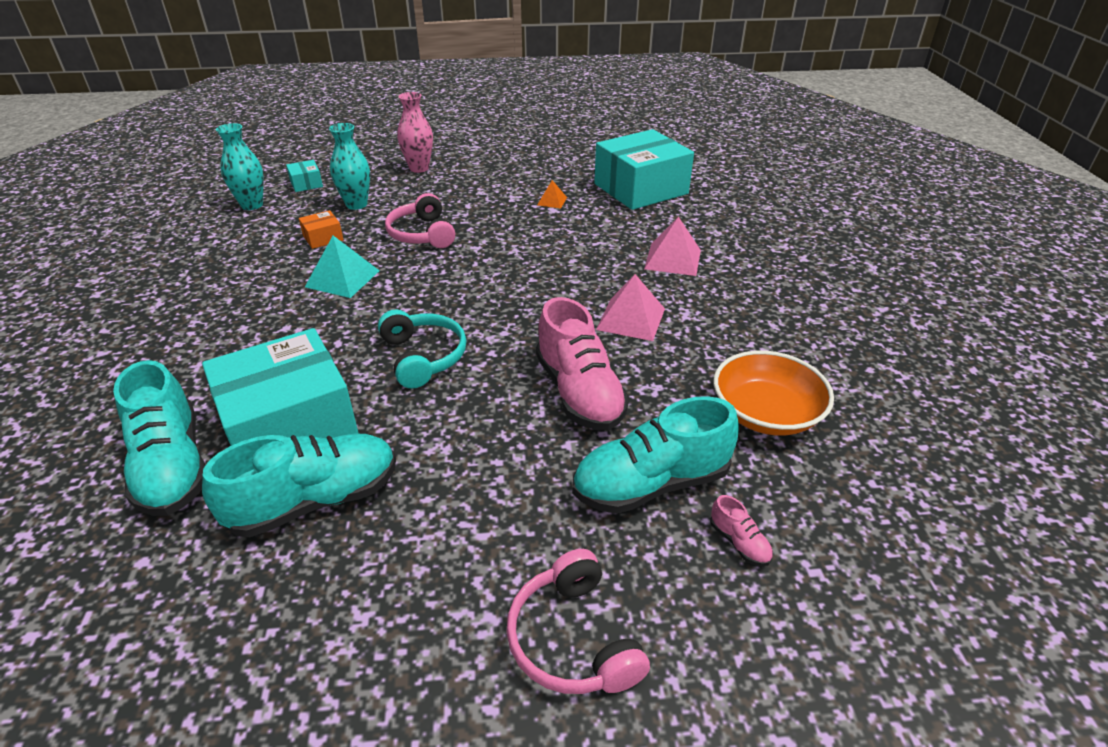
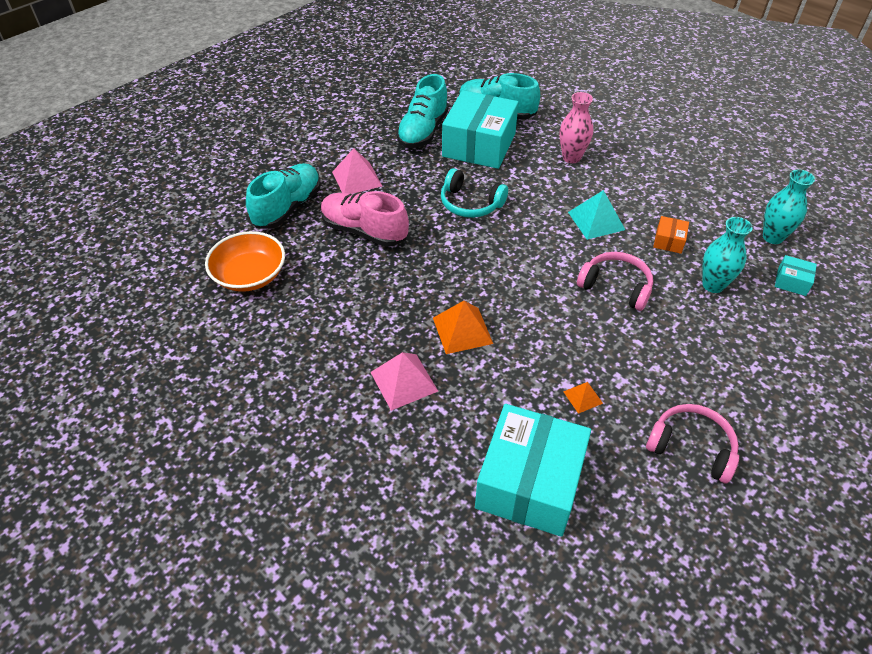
camera: 140 degrees right, 10 degrees up
pink vase [397,92,433,173] -> pink vase moved to [559,92,593,163]
pink headphones [506,549,650,694] -> pink headphones moved to [646,404,739,483]
pink pyramid [596,274,665,341] -> pink pyramid moved to [332,148,382,194]
pink shoe [710,495,773,566] -> none
none -> orange pyramid [433,301,493,354]

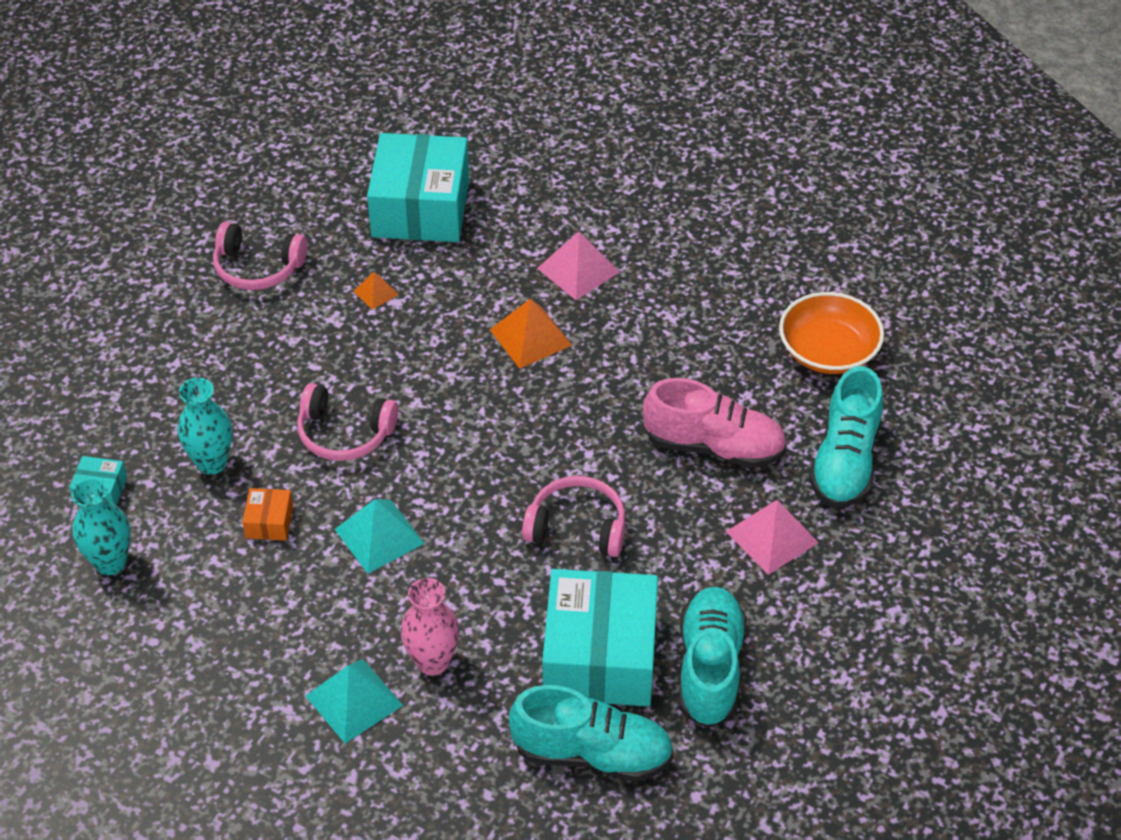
camera: 165 degrees right, 0 degrees up
turquoise headphones [441,168,508,218] -> pink headphones [522,476,625,557]
none -> turquoise pyramid [306,659,403,744]

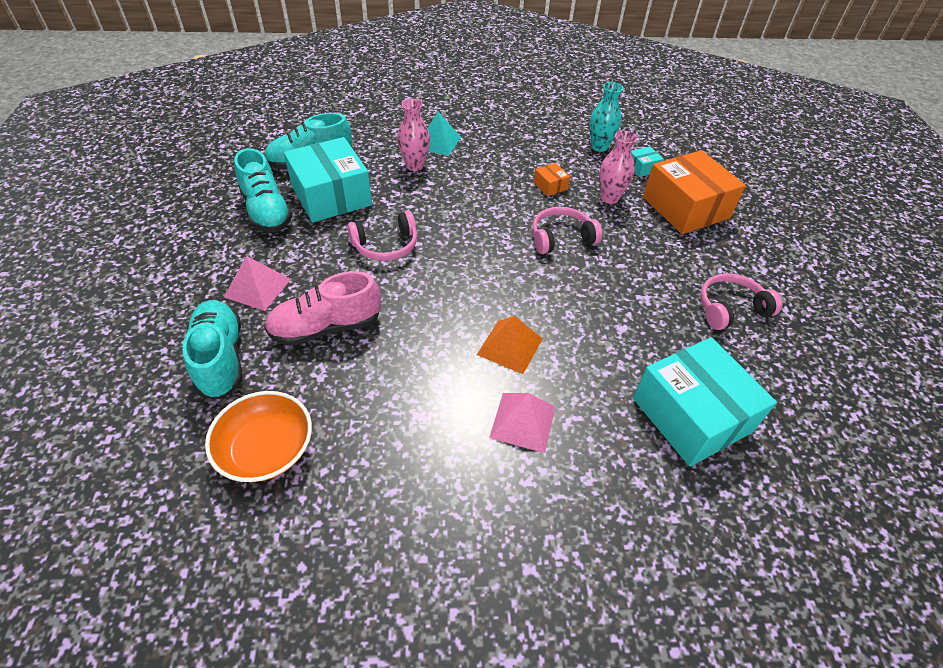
camera: 145 degrees right, 0 degrees up
turquoise vase [177,378,232,474] -> pink vase [599,131,637,204]
turquoise pyramid [335,499,425,574] -> none
orange pyramid [353,272,399,310] -> none
none -> orange box [643,150,746,234]

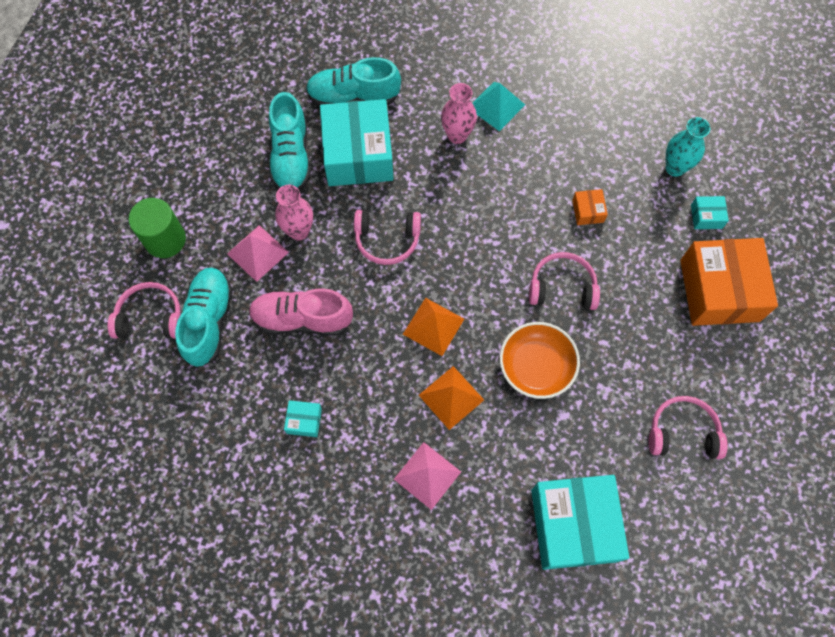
camera: 25 degrees right, 20 degrees up
orange bowl [205,391,312,482] -> orange bowl moved to [500,322,580,399]
pink vase [599,131,637,204] -> pink vase moved to [275,185,313,240]
none -> pink headphones [107,282,181,339]
none -> green cylinder [128,198,186,258]
none -> turquoise box [284,400,322,437]
none -> orange pyramid [403,298,464,356]

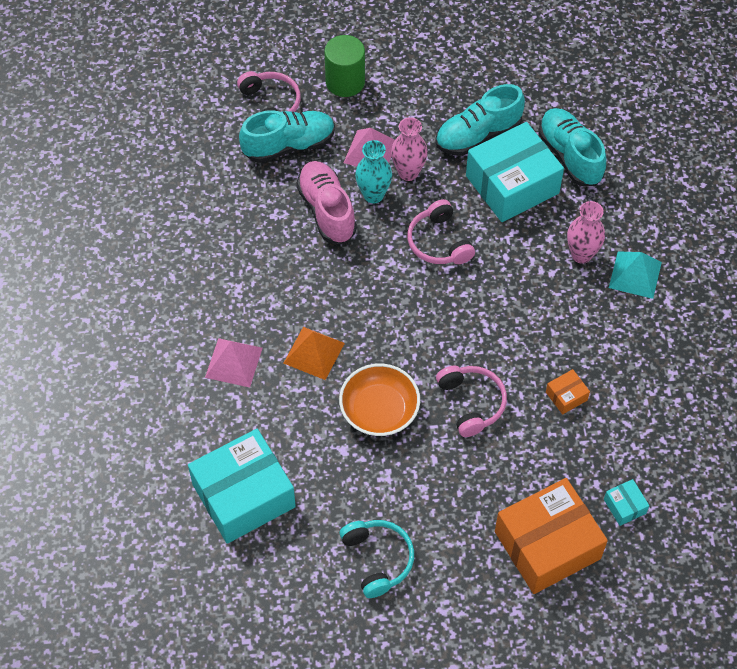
camera: 65 degrees right, 10 degrees down
turquoise box [284,400,322,437] -> none
orange pyramid [403,298,464,356] -> none
pink headphones [649,396,728,459] -> turquoise headphones [340,520,414,598]
turquoise vase [666,117,710,177] -> turquoise vase moved to [355,140,392,204]

